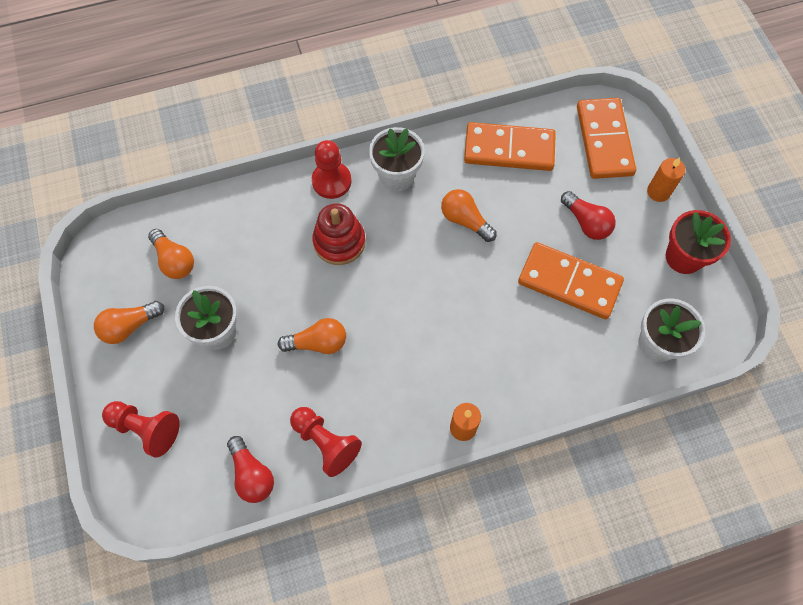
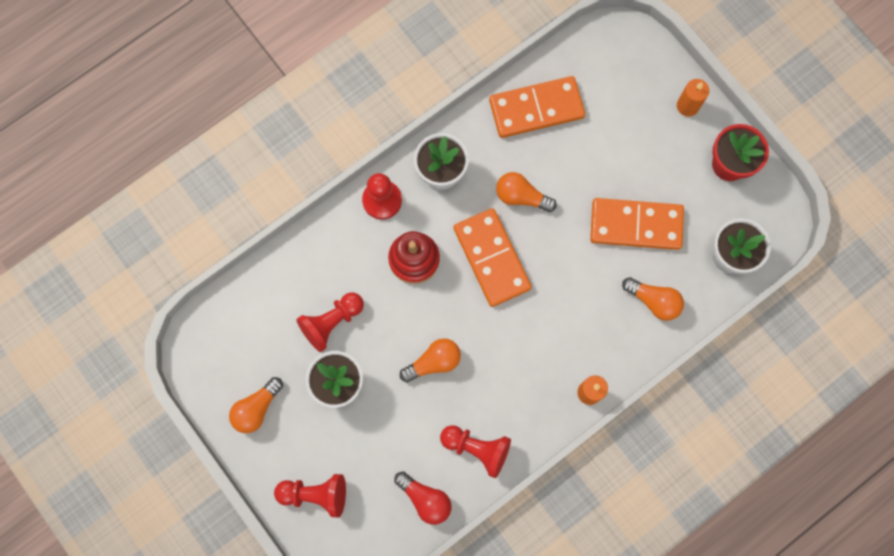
camera: 20 degrees left, 10 degrees up
orange light bulb [148,229,194,279] -> orange light bulb moved to [622,277,684,321]
red light bulb [561,191,616,240] -> none
orange domino [577,98,636,179] -> orange domino moved to [454,208,532,307]
none -> red pawn [296,293,364,352]

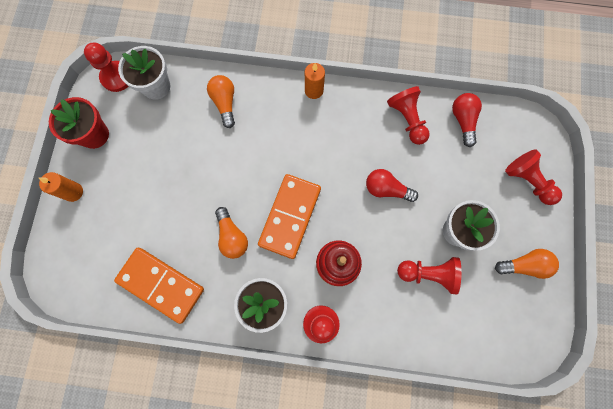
camera: 135 degrees left, 0 degrees up
orange light bulb [400,338,461,383] -> red light bulb [366,169,418,202]
orange domino [590,198,684,250] -> none
none -> red pawn [84,43,128,92]

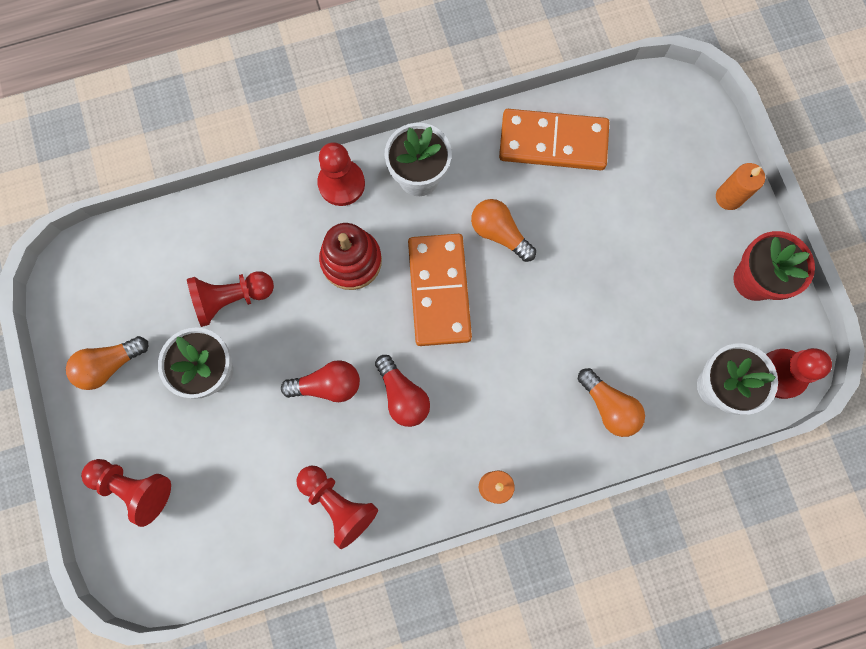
camera: 155 degrees right, 0 degrees up
red light bulb [452,93,482,147] -> red light bulb moved to [375,355,430,427]

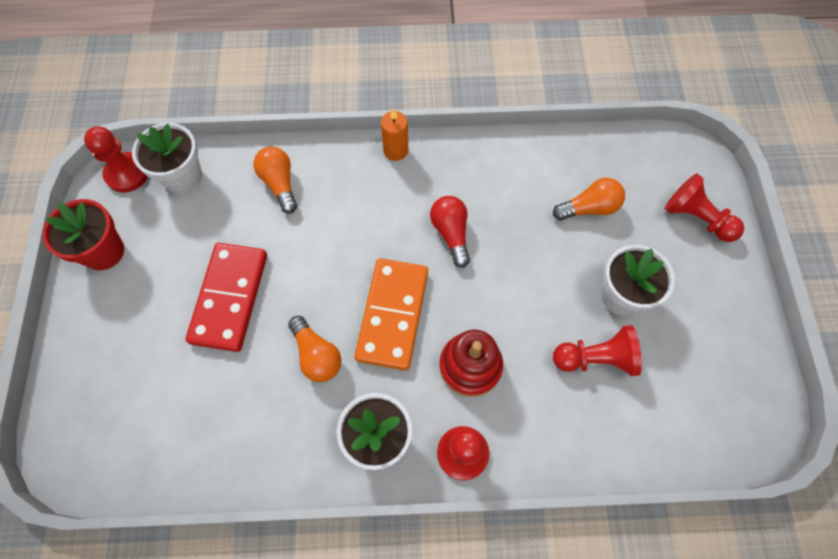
camera: 165 degrees left, 10 degrees down
orange light bulb [66,336,148,390] -> orange light bulb moved to [553,178,625,221]
red light bulb [281,360,360,402] -> none
red pawn [296,466,378,549] -> none
orange domino [499,109,609,170] -> none
orange candle [716,163,765,210] -> none
none -> red domino [185,243,267,352]

